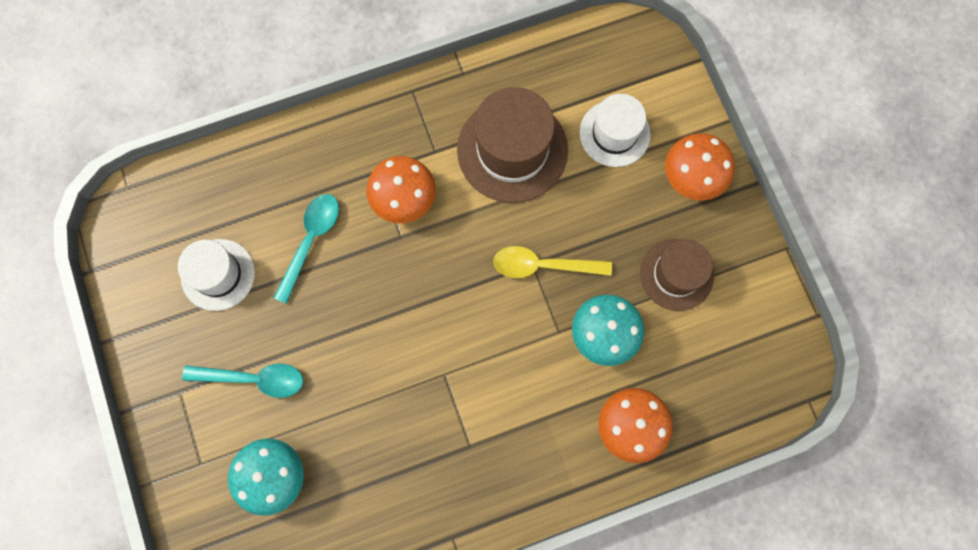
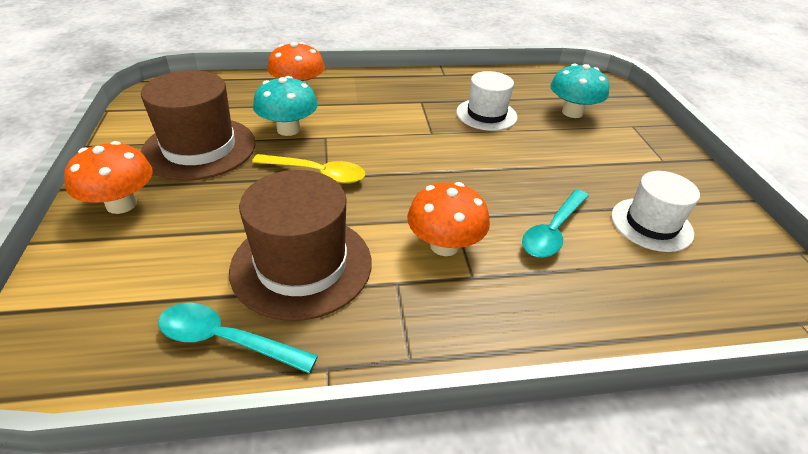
camera: 170 degrees left, 35 degrees down
turquoise spoon [182,363,303,398] -> turquoise spoon moved to [158,303,318,373]
white hat [579,94,651,167] -> white hat moved to [456,71,517,131]
brown hat [640,239,714,311] -> brown hat [141,70,255,181], size x1.55

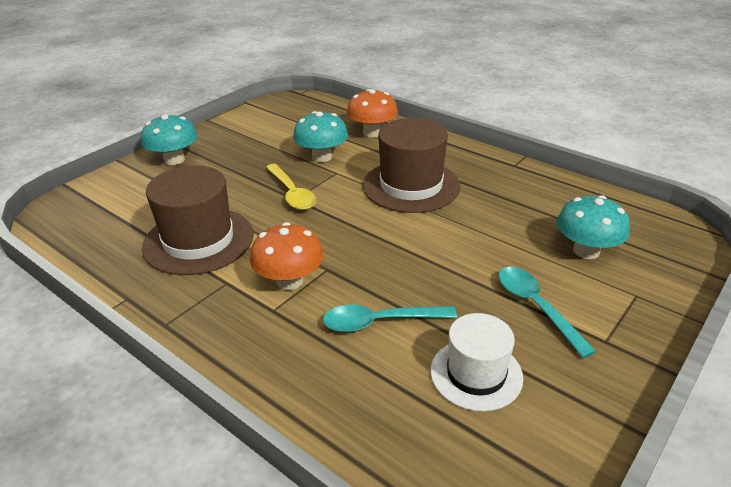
camera: 50 degrees right, 5 degrees down
orange mushroom [64,141,153,214] -> turquoise mushroom [141,114,198,165]
brown hat [141,70,255,181] -> brown hat moved to [363,118,460,213]
turquoise spoon [158,303,318,373] -> turquoise spoon moved to [498,267,597,358]
white hat [456,71,517,131] -> none

